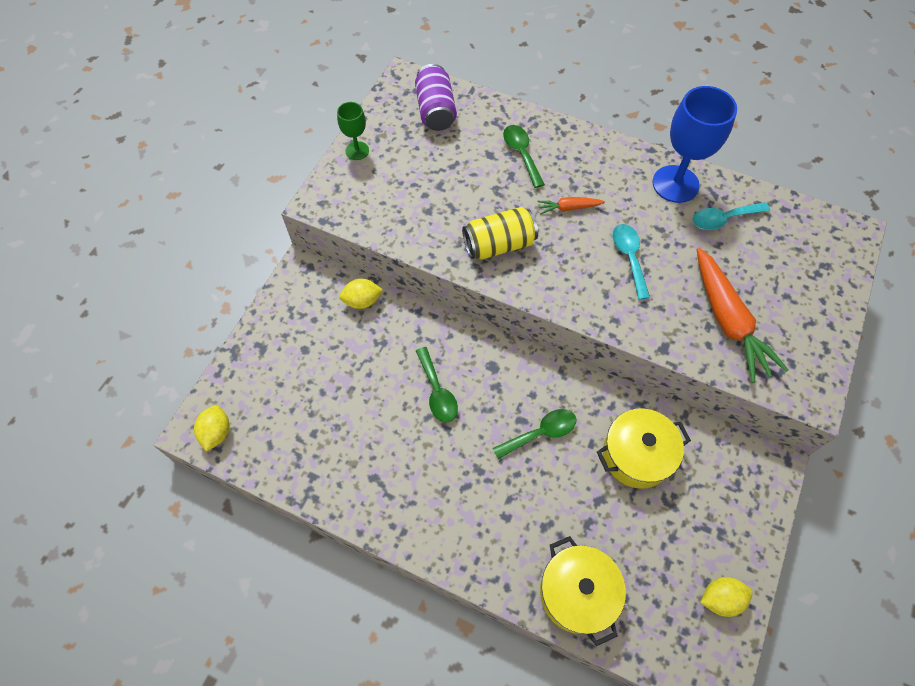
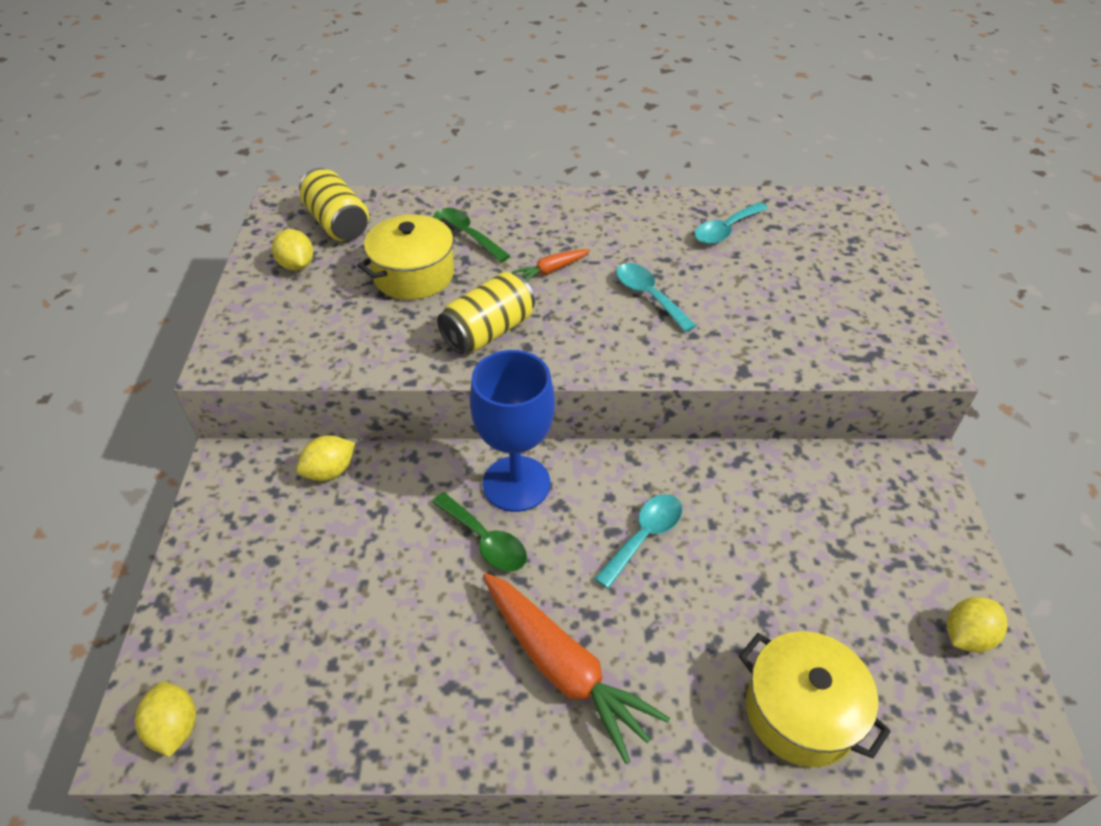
camera: 25 degrees left, 15 degrees down
green goblet [337,102,369,160] -> none
purple can [415,64,457,131] -> yellow can [299,168,369,241]
green spoon [493,409,576,459] -> turquoise spoon [594,494,682,589]
yellow pot [597,408,691,489] -> yellow pot moved to [357,214,459,300]
blue goblet [653,86,737,203] -> blue goblet moved to [470,350,555,512]
orange carrot [697,248,788,382] -> orange carrot moved to [483,573,670,764]
none -> yellow lemon [272,229,313,271]

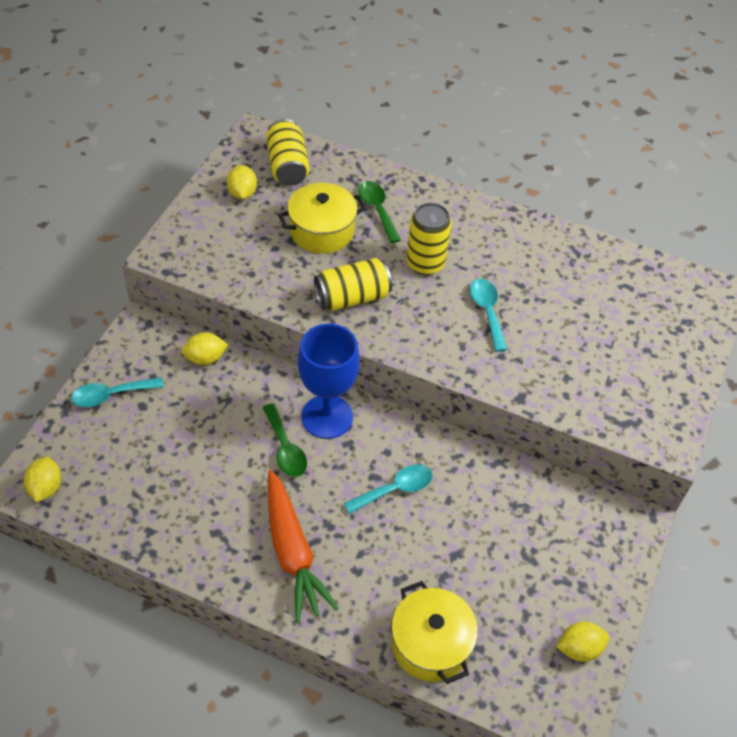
camera: 20 degrees right, 5 degrees up
orange carrot [512,249,590,281] -> yellow can [406,203,452,275]
turquoise spoon [694,202,768,244] -> turquoise spoon moved to [71,377,164,407]

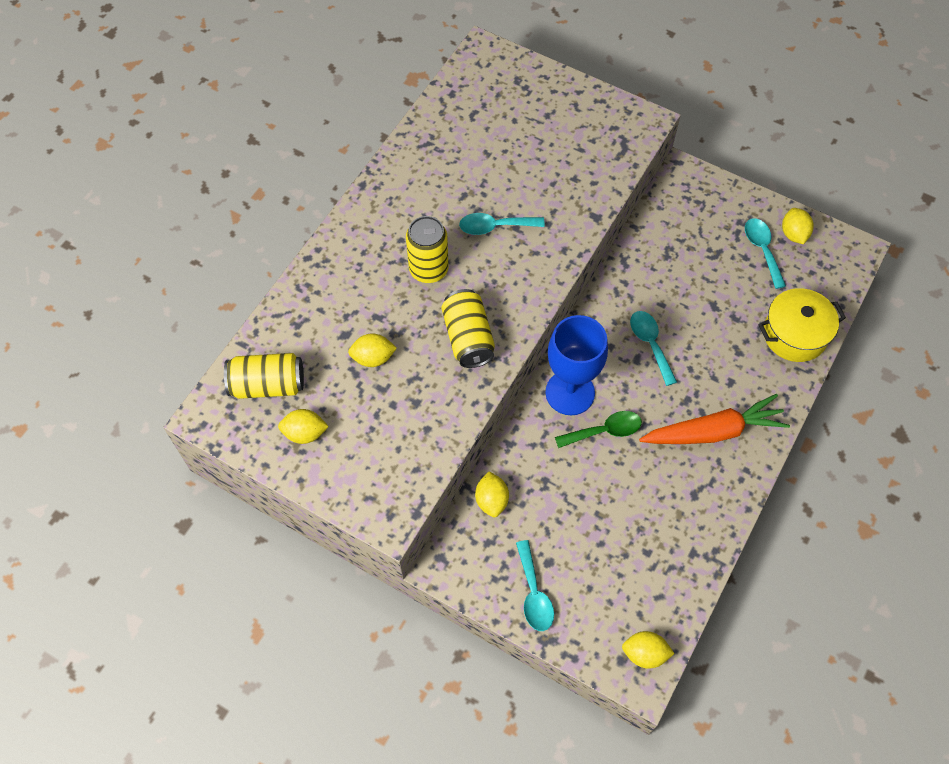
camera: 80 degrees left, 10 degrees up
yellow pot [278,183,366,254] -> yellow lemon [348,334,397,367]
green spoon [358,181,401,243] -> none
none -> turquoise spoon [745,218,786,289]

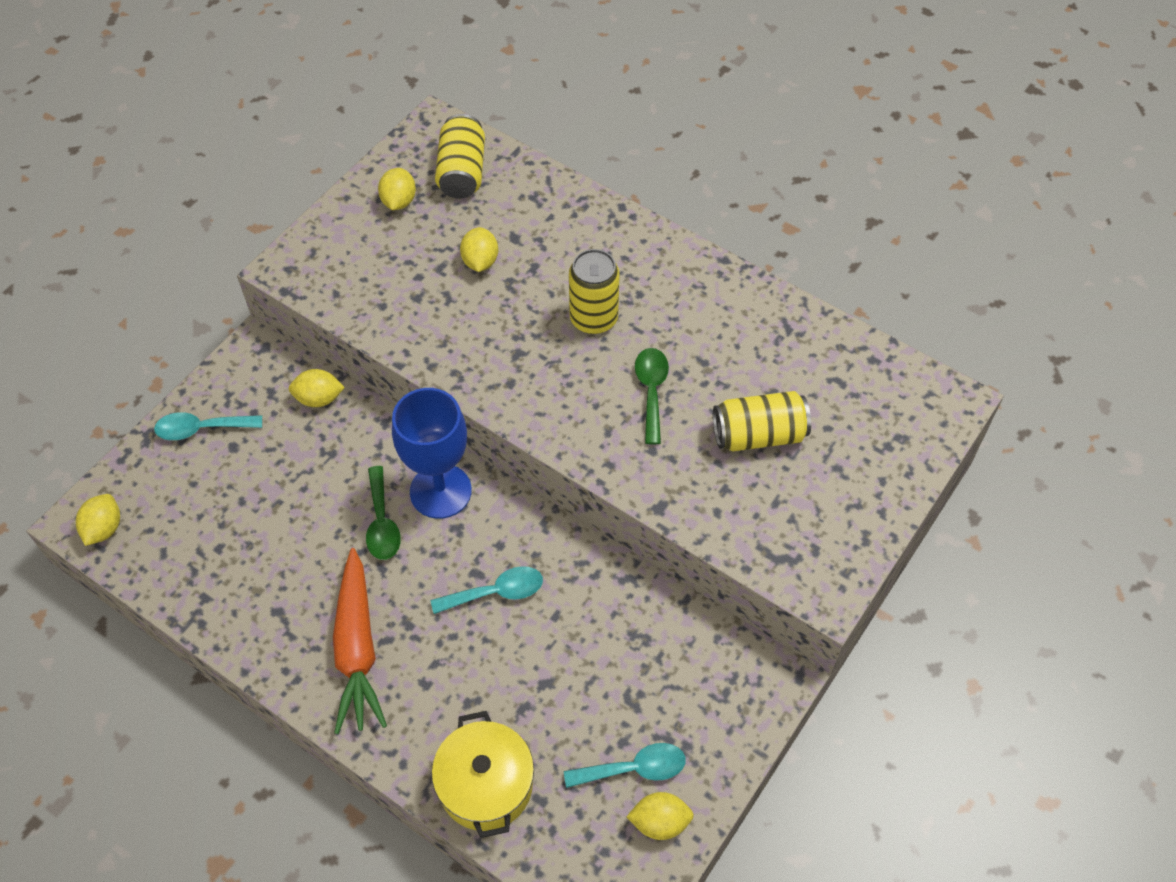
camera: 95 degrees right, 5 degrees down
yellow can [442,289,495,368] -> yellow can moved to [713,391,811,451]
turquoise spoon [459,213,545,235] -> green spoon [635,348,669,444]

